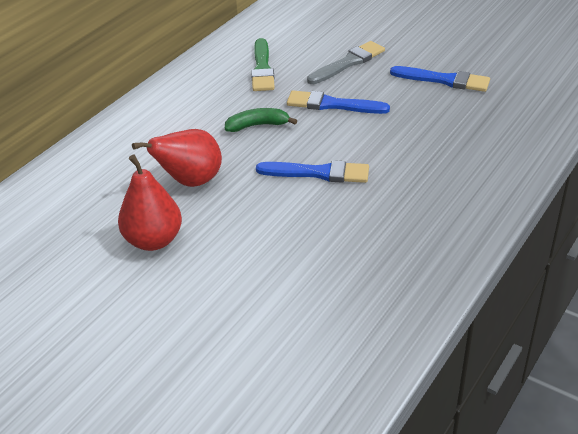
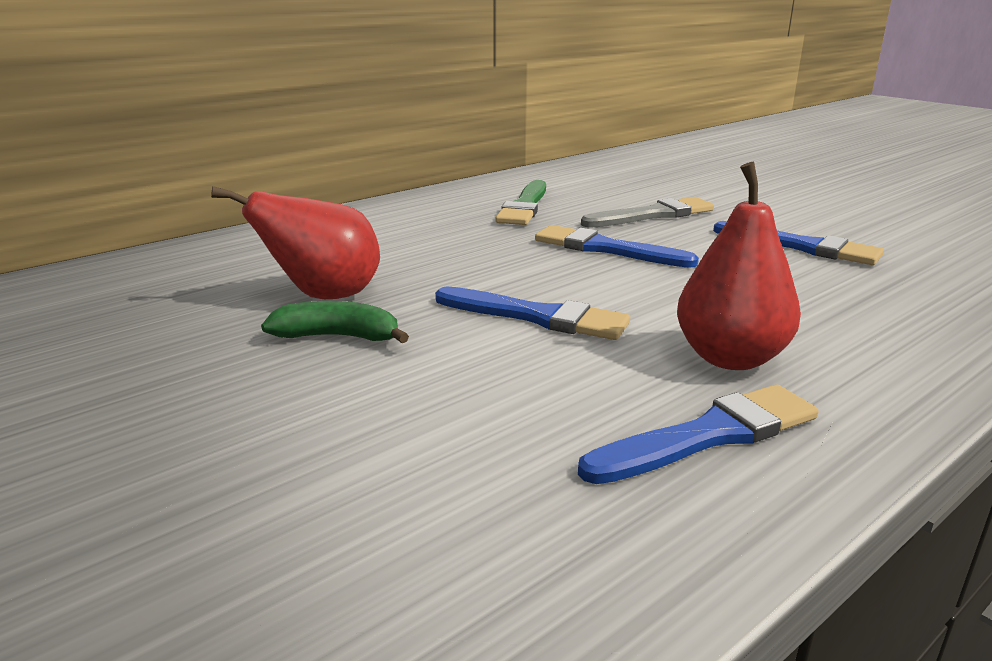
camera: 15 degrees right, 15 degrees down
red pear [118,154,182,251] -> red pear moved to [677,162,801,370]
green banana [225,108,297,132] -> green banana moved to [261,301,409,343]
none -> blue brush [578,384,819,484]

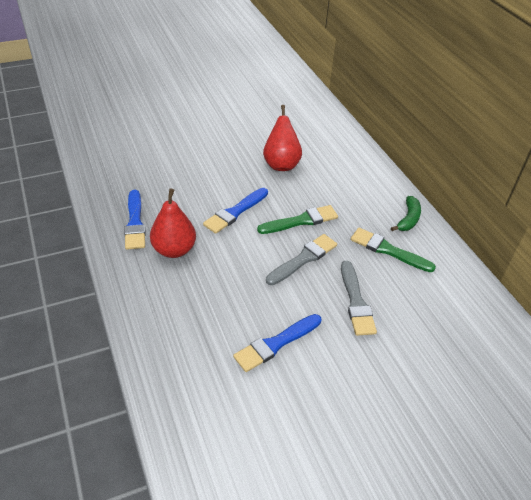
camera: 105 degrees right, 20 degrees up
green banana [261,301,409,343] -> green banana moved to [391,196,421,231]
blue brush [535,225,699,268] -> grey brush [266,234,337,285]
none -> green brush [257,205,338,234]

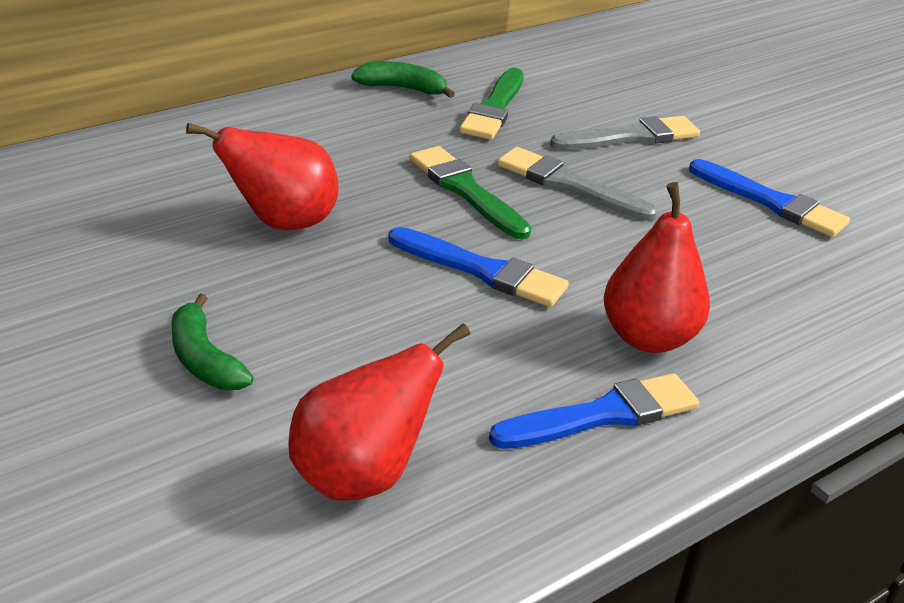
camera: 105 degrees left, 10 degrees down
none -> green banana [171,294,254,390]
none -> red pear [288,323,470,501]

